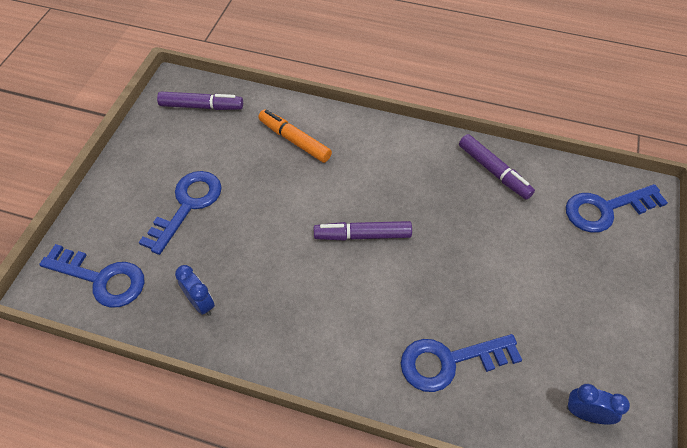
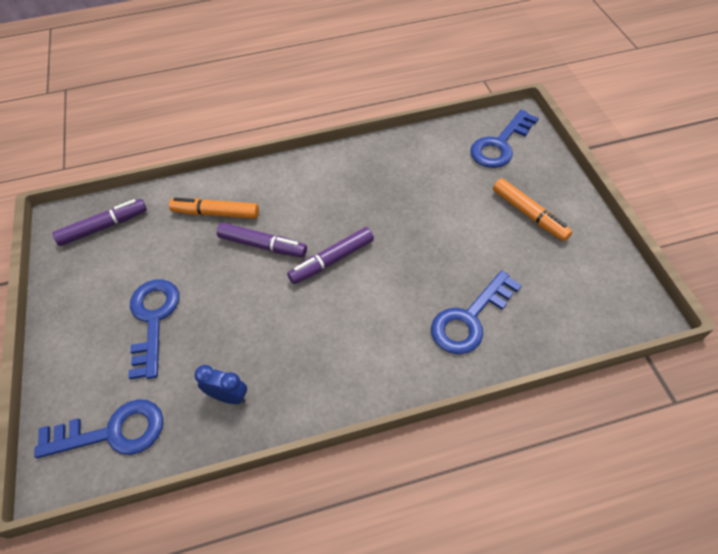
camera: 30 degrees left, 0 degrees up
purple marker [459,134,535,200] -> purple marker moved to [217,223,307,258]
blue clock [567,384,630,425] -> none
none -> orange marker [493,178,573,241]

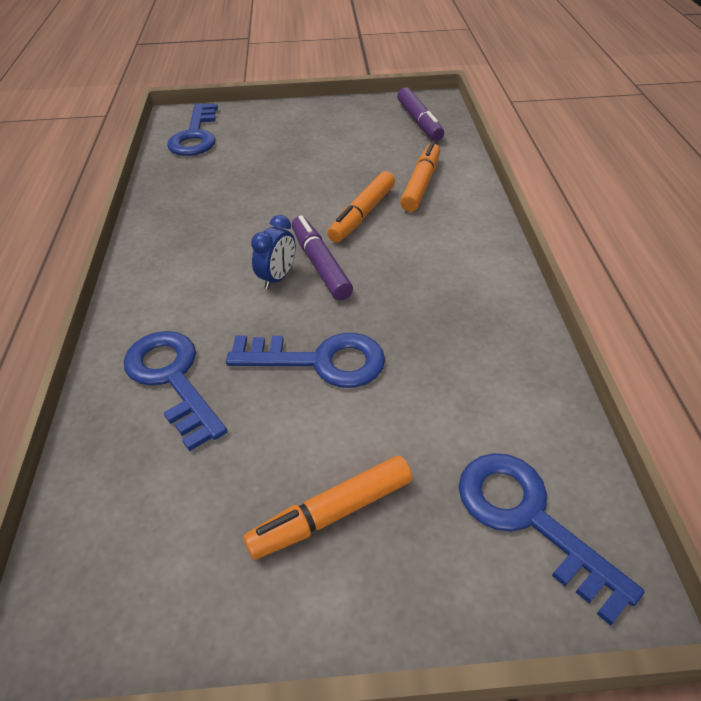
camera: 100 degrees right, 10 degrees down
blue key [128,279,179,380] -> blue key moved to [226,333,385,388]
blue clock [194,365,247,404] -> blue clock moved to [251,215,296,289]
purple marker [217,223,307,258] -> orange marker [327,171,395,242]

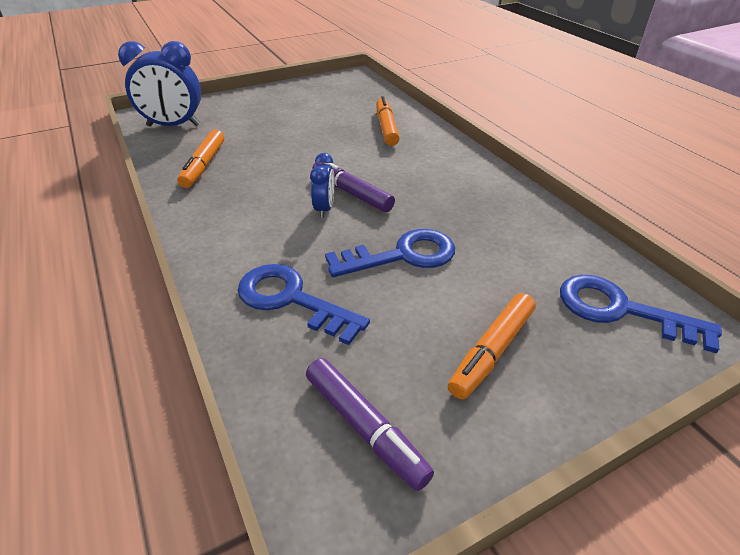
camera: 25 degrees left, 5 degrees down
blue key [167,103,218,156] -> blue clock [118,41,201,127]
orange marker [327,171,395,242] -> orange marker moved to [177,130,224,188]
purple marker [397,87,444,141] -> purple marker moved to [306,358,434,491]

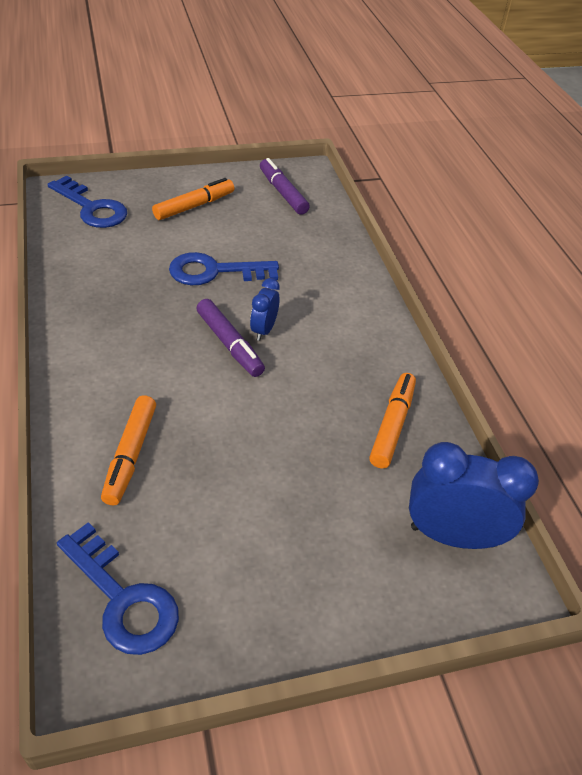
camera: 170 degrees left, 5 degrees up
blue key [237,264,370,345] -> blue key moved to [57,522,179,655]

